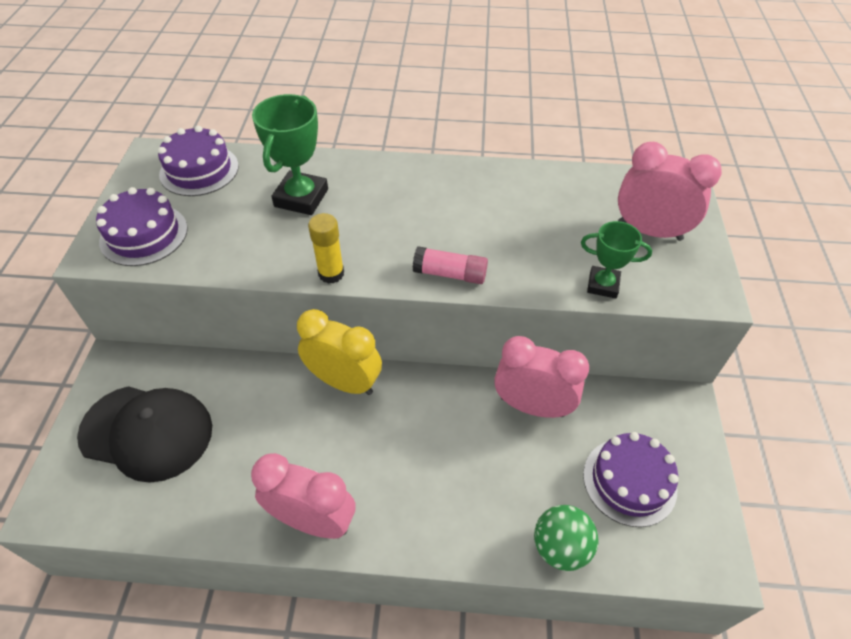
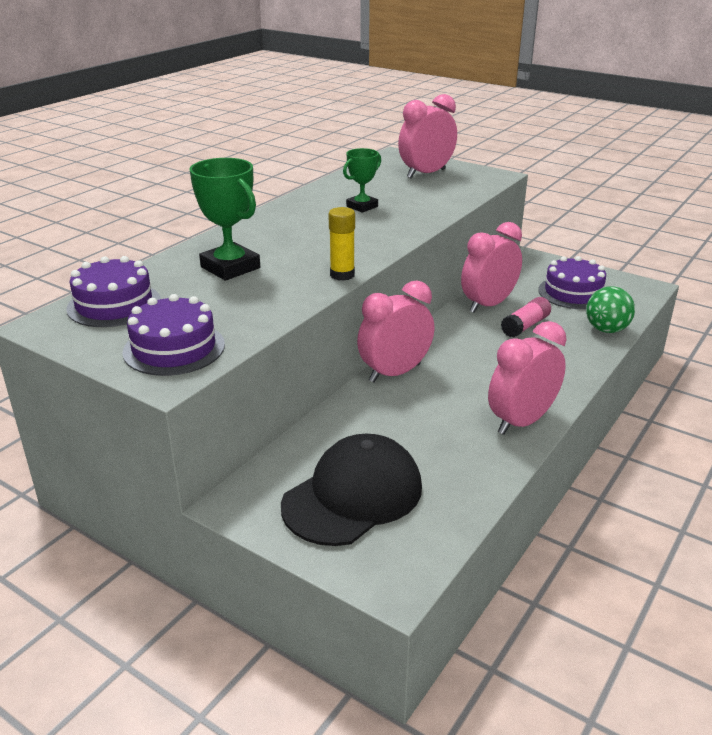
camera: 60 degrees left, 20 degrees down
yellow clock [297,309,382,395] -> pink clock [357,281,434,383]
pink glue stick [413,246,488,284] -> pink glue stick moved to [501,297,551,337]
green trophy [581,221,652,298] -> green trophy moved to [343,148,381,213]

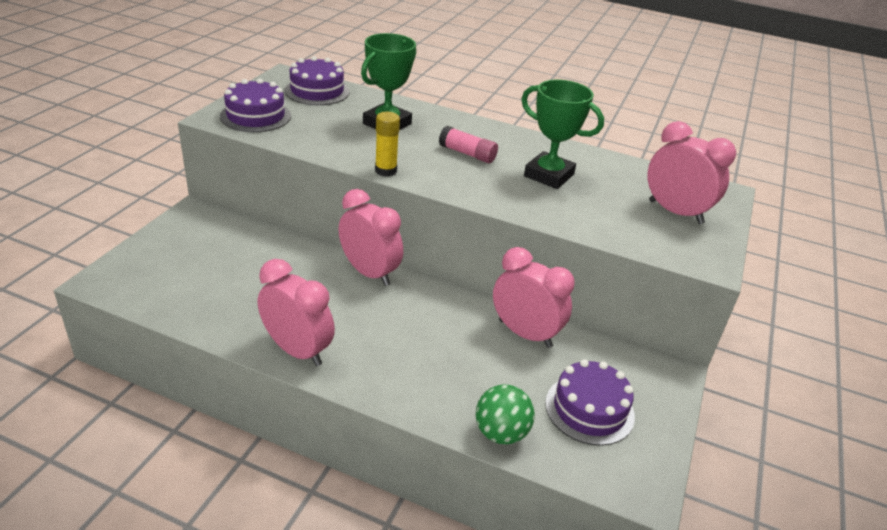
camera: 75 degrees right, 5 degrees up
black cap [281,434,422,546] -> none
green trophy [343,148,381,213] -> green trophy [521,80,604,189], size x1.61
pink glue stick [501,297,551,337] -> pink glue stick moved to [439,126,498,163]

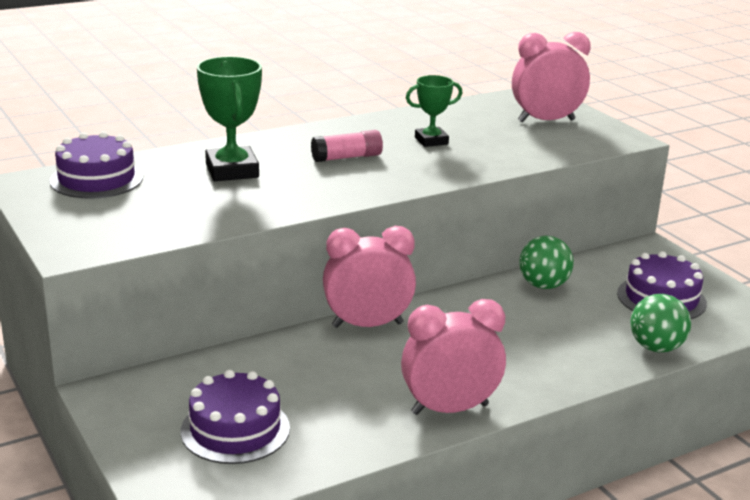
camera: 50 degrees left, 10 degrees down
purple cake [220,78,291,132] -> purple cake moved to [181,370,290,464]
yellow glue stick [375,112,400,177] -> none
pink clock [493,247,575,348] -> green ball [519,236,574,289]
green trophy [521,80,604,189] -> green trophy [406,75,462,147], size x0.62

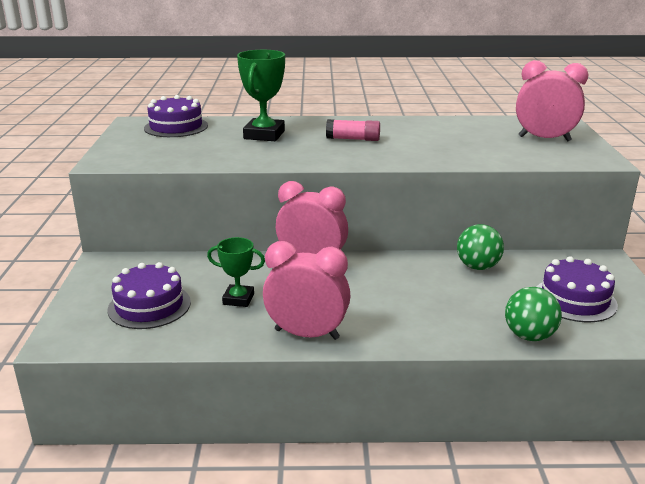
camera: 30 degrees right, 0 degrees up
green trophy [406,75,462,147] -> green trophy moved to [207,237,265,307]

